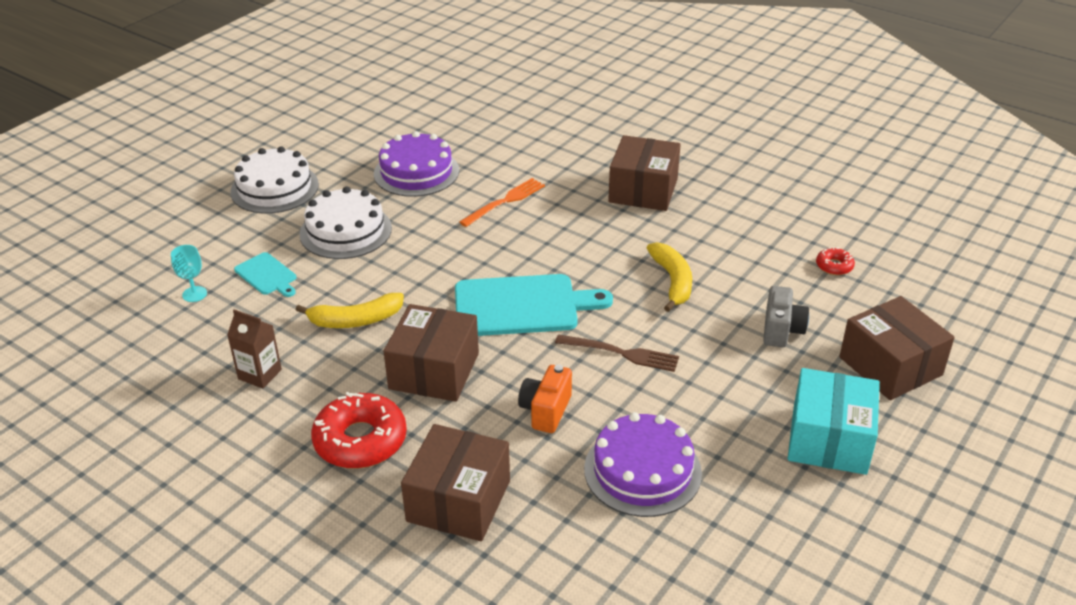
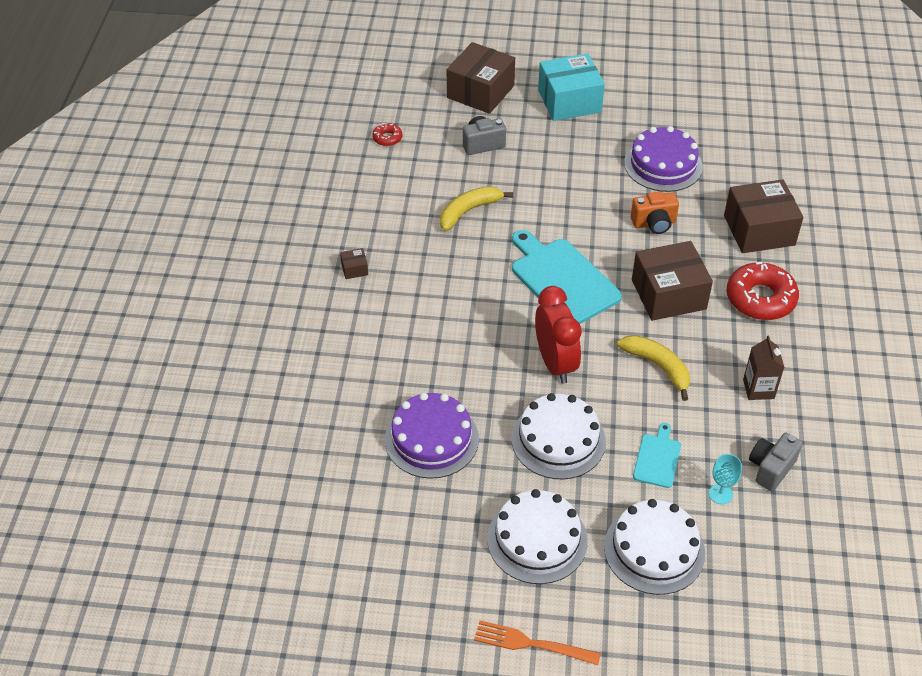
camera: 120 degrees left, 10 degrees up
orange fork [459,178,545,227] -> orange fork moved to [474,620,601,665]
brown fork [555,334,679,372] -> none
brown box [608,135,681,211] -> brown box [340,248,368,279], size x0.40
none -> red clock [535,286,582,384]
none -> white cake [604,499,705,595]
none -> grey camera [749,433,803,491]

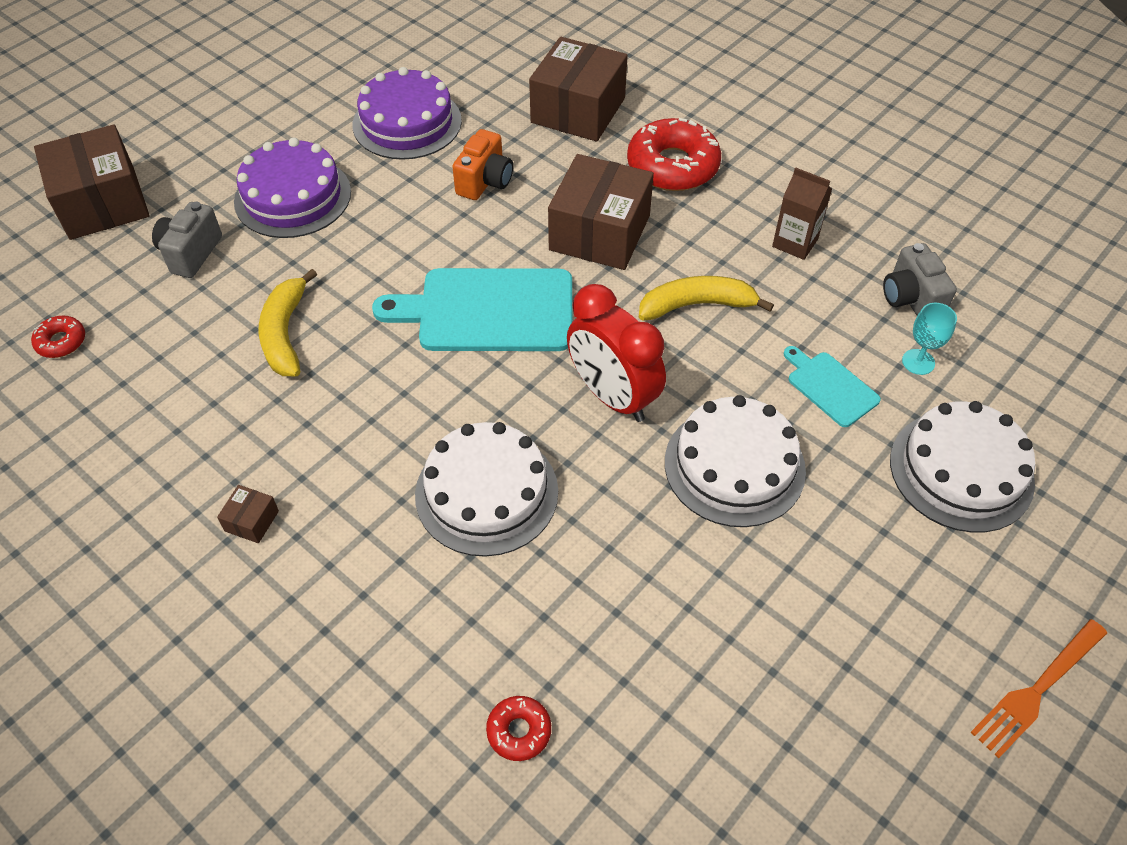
camera: 55 degrees left, 5 degrees up
purple cake [385,392,479,479] -> purple cake moved to [234,137,351,238]
white cake [487,489,587,584] -> white cake moved to [415,422,558,557]
red clock [535,286,582,384] -> red clock turned 150 degrees counterclockwise [567,284,666,422]
turquoise box [538,53,605,121] -> none
none -> red donut [486,696,551,761]

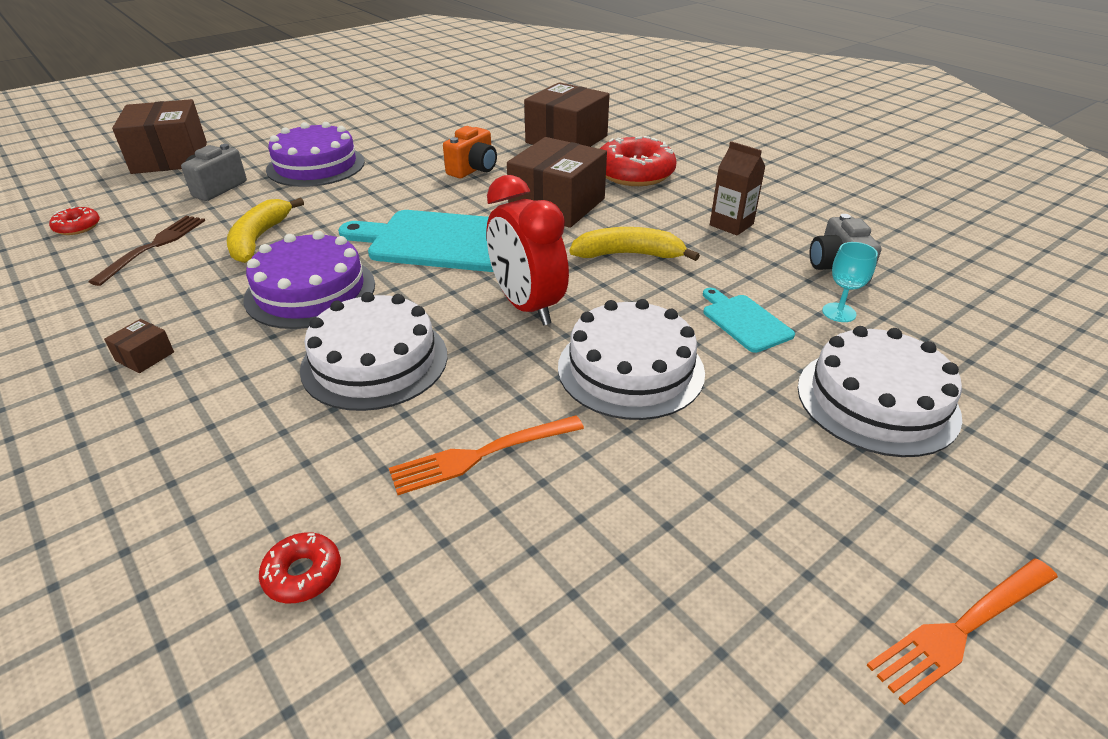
camera: 10 degrees right, 15 degrees down
purple cake [352,67,462,160] -> purple cake moved to [244,231,375,329]
none -> brown fork [88,216,205,286]
none -> orange fork [389,415,584,495]

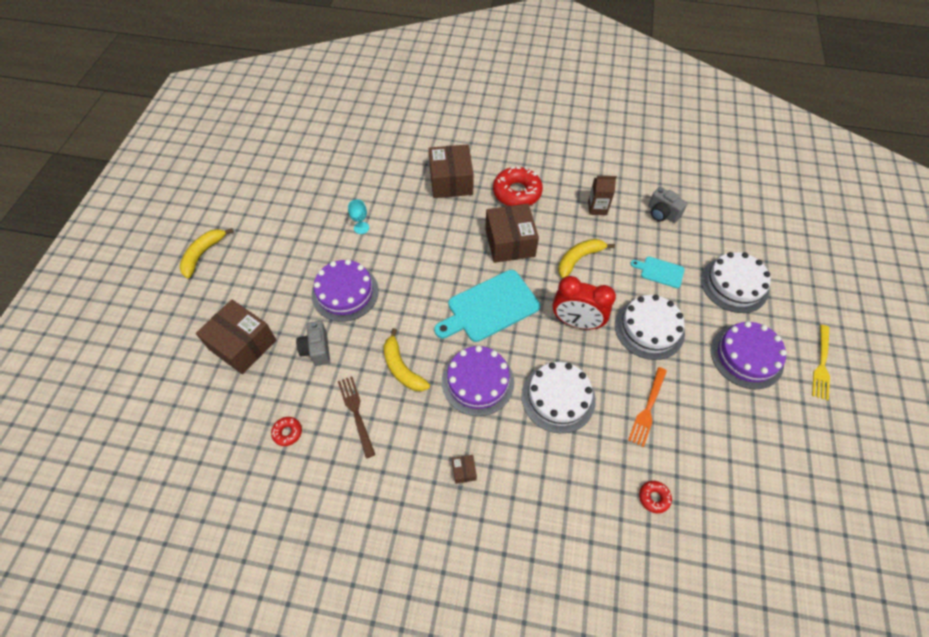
camera: 40 degrees left, 20 degrees up
orange camera [443,126,497,178] -> none
turquoise goblet [822,242,878,322] -> turquoise goblet moved to [348,199,369,234]
orange fork [866,559,1058,705] -> yellow fork [812,325,830,401]
none -> yellow banana [180,228,234,279]
none -> purple cake [711,321,787,389]

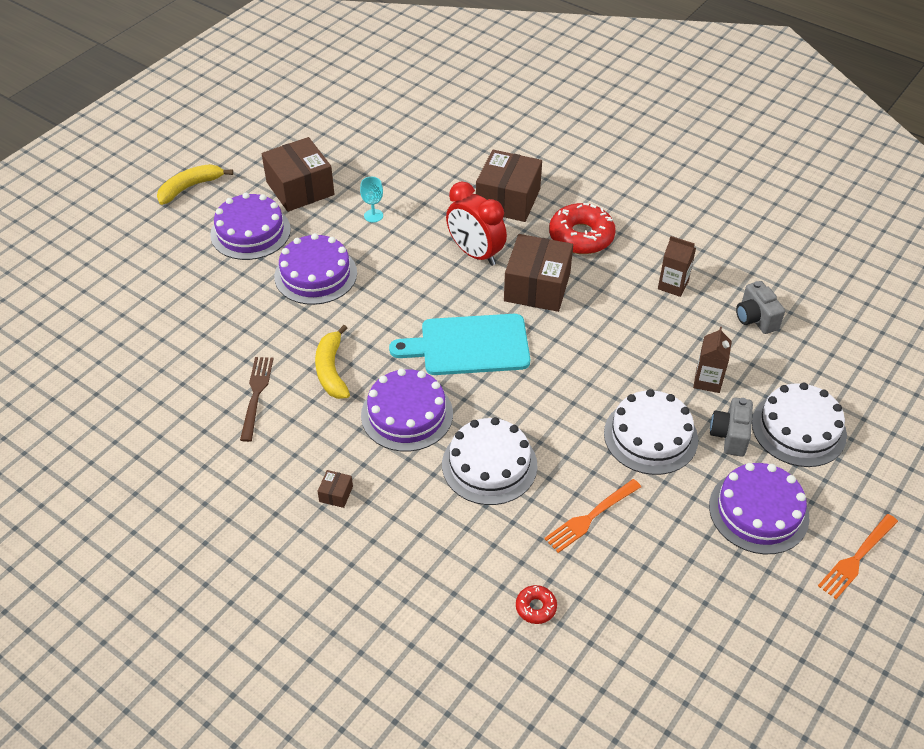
camera: 25 degrees right, 10 degrees down
brown box [196,300,276,374] -> brown box moved to [262,137,334,212]
red donut [271,417,302,446] -> none
grey camera [296,321,330,366] -> grey camera moved to [710,397,753,457]
red clock [553,276,616,329] -> red clock moved to [446,182,507,266]
yellow banana [558,239,615,278] -> none
turquoise cutting board [630,257,685,288] -> brown carton [693,327,732,393]
yellow fork [812,325,830,401] -> orange fork [818,514,898,599]
none -> purple cake [210,192,291,260]

